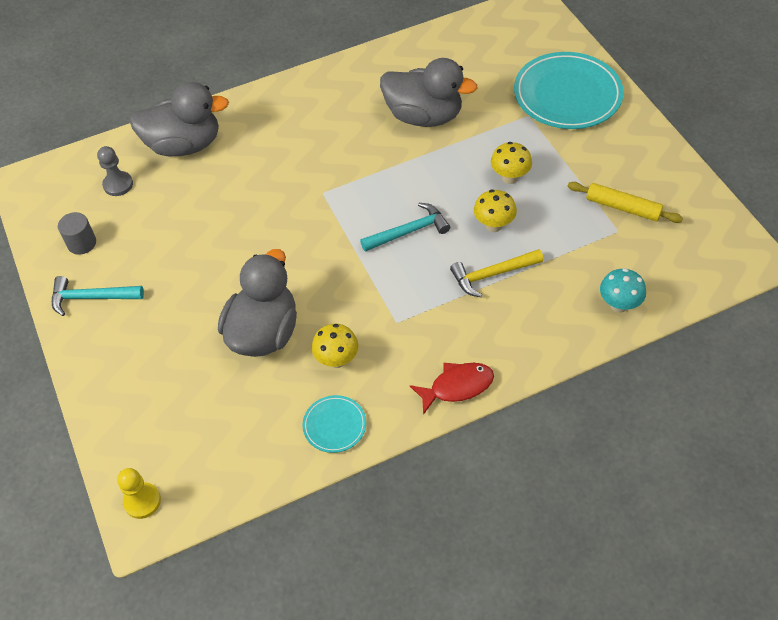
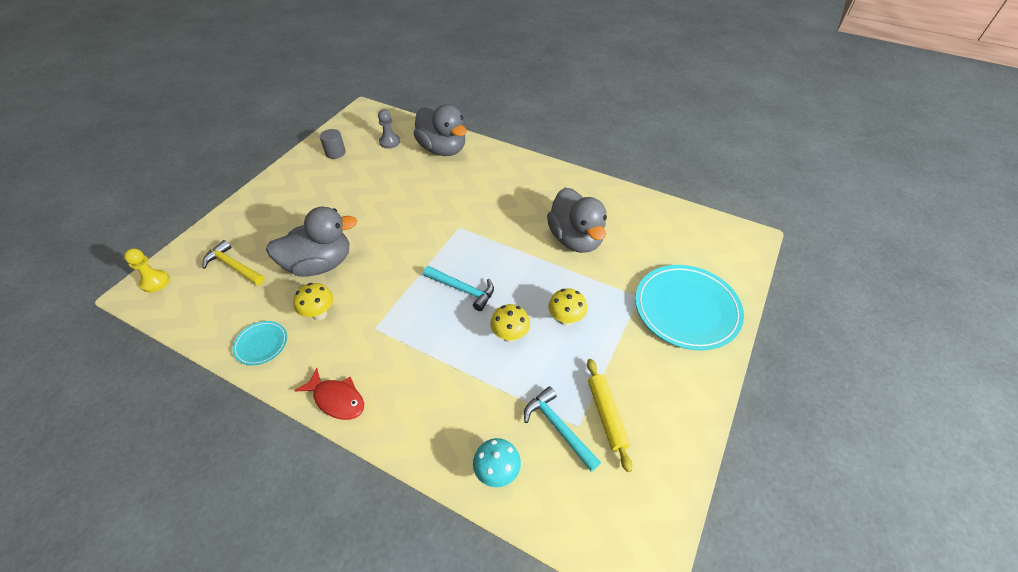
camera: 50 degrees right, 5 degrees down
turquoise hammer [52,276,144,316] -> turquoise hammer moved to [524,386,601,472]
yellow hammer [450,249,544,297] -> yellow hammer moved to [202,240,265,286]

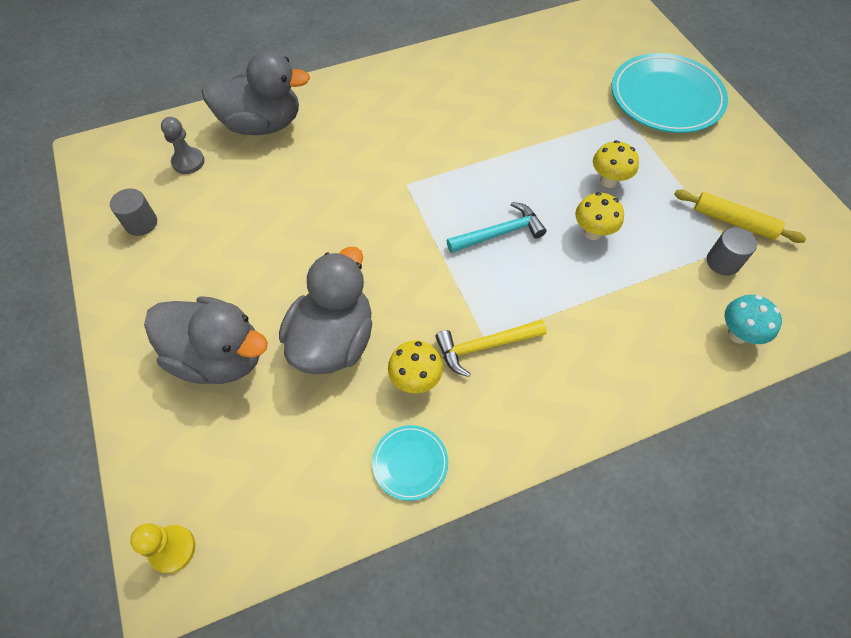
camera: 50 degrees left, 10 degrees up
yellow hammer [202,240,265,286] -> yellow hammer moved to [435,320,547,377]
red fish [294,367,364,420] -> none
turquoise hammer [524,386,601,472] -> grey cylinder [707,227,757,276]
grey duck [547,188,607,253] -> grey duck moved to [144,296,268,384]

